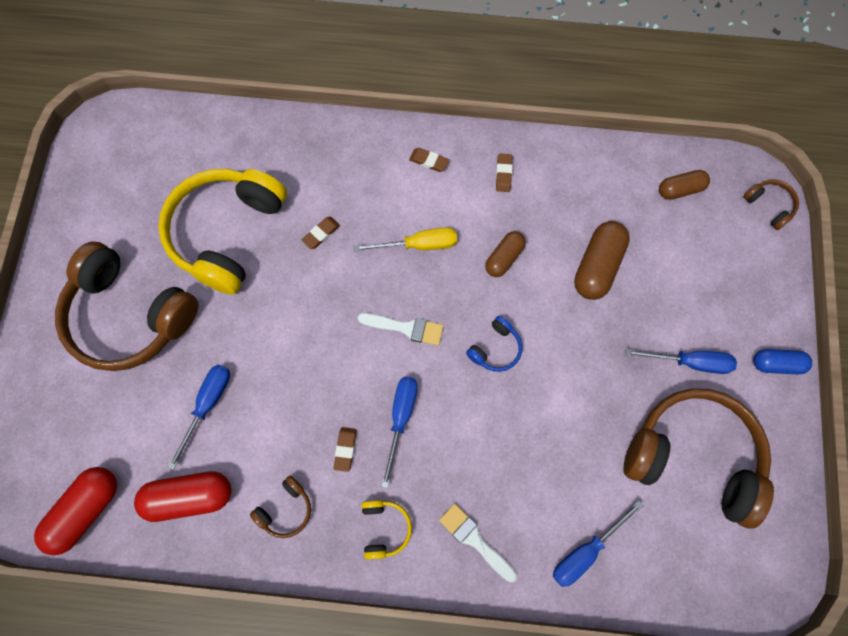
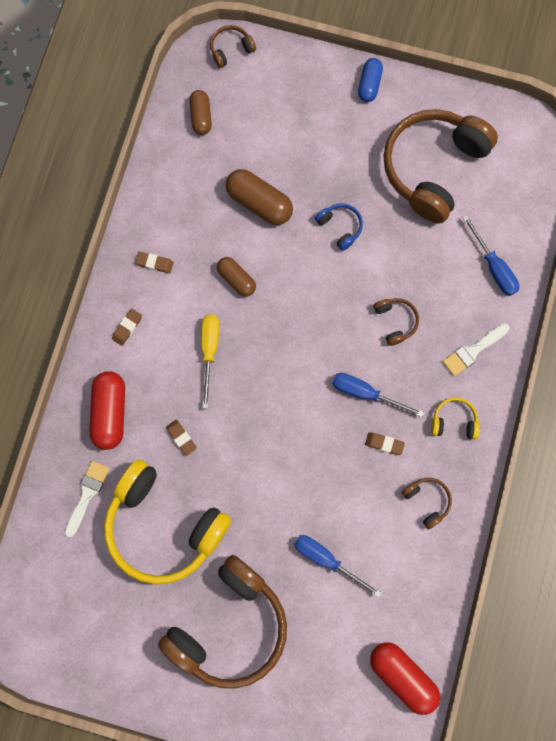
camera: 80 degrees left, 5 degrees up
red capsule [134,471,231,522] -> red capsule moved to [89,371,125,450]
white brush [358,313,444,346] -> white brush moved to [64,461,110,538]
blue headphones [466,316,522,372] -> blue headphones moved to [315,203,363,251]
blue screwdriver [625,349,737,374] -> none
none -> brown headphones [373,298,419,346]

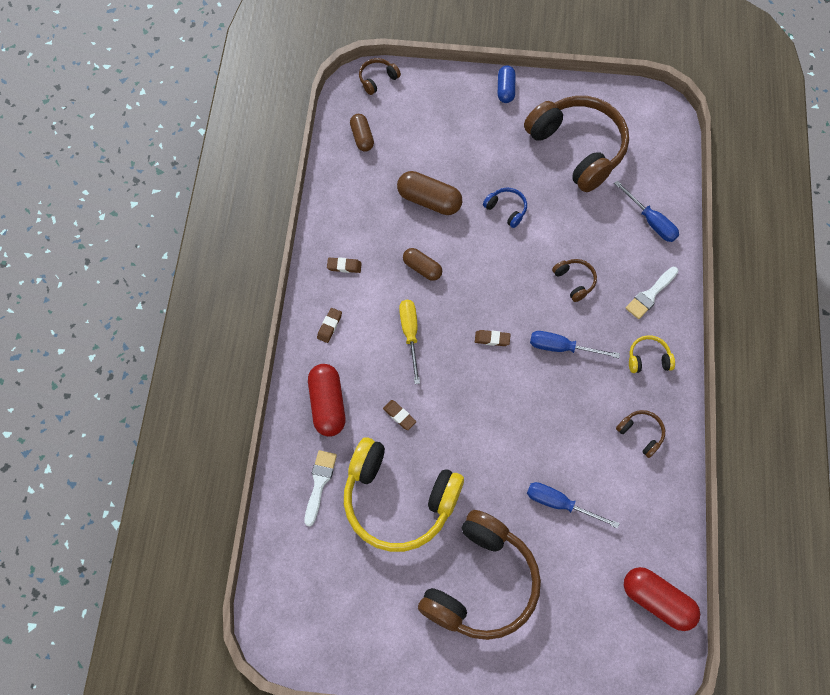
camera: 10 degrees left, 10 degrees down
brown eraser [365,432,405,455] -> brown eraser moved to [475,330,511,346]
brown headphones [383,109,498,224] -> brown headphones turned 120 degrees clockwise [524,96,629,192]

